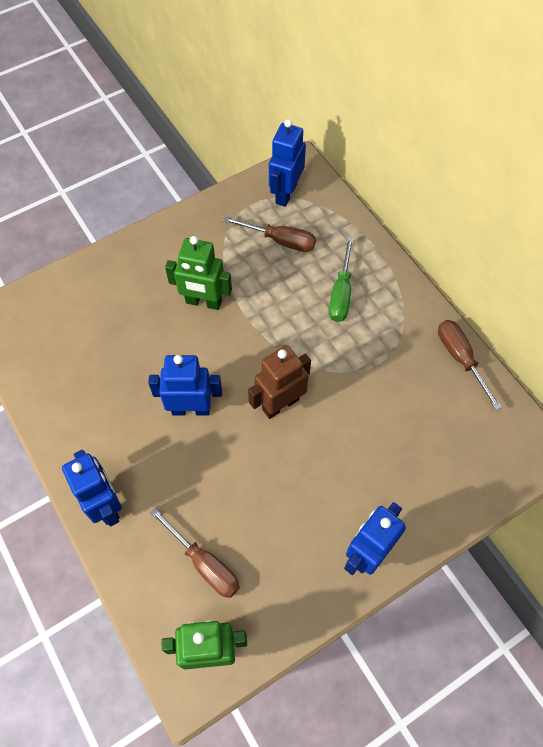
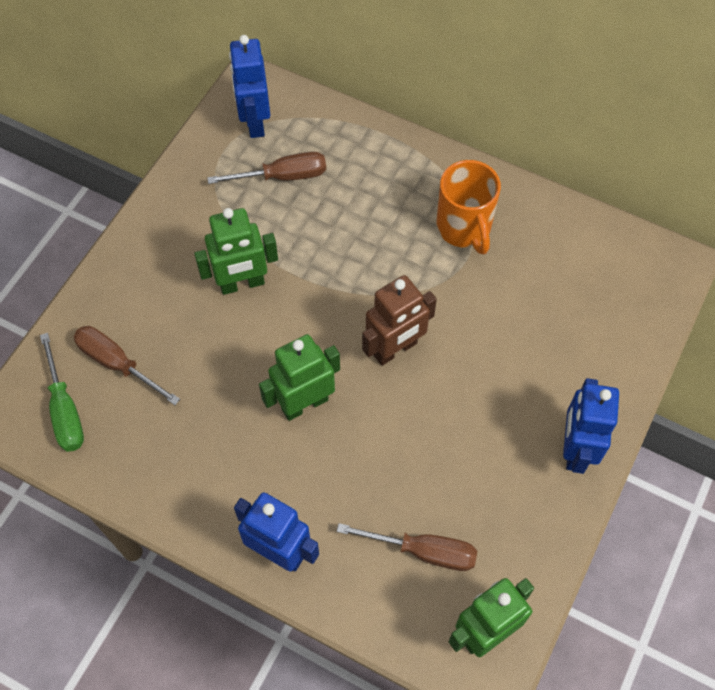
camera: 30 degrees left, 0 degrees up
blue robot [148,355,222,416] -> green robot [259,334,340,421]
brown robot [248,345,311,419] -> brown robot turned 150 degrees counterclockwise [362,275,437,366]
green screwdriver [329,237,353,322] -> green screwdriver moved to [40,333,84,452]
brown screwdriver [438,320,502,410] -> brown screwdriver moved to [73,326,180,405]
none -> orange mug [437,160,501,254]

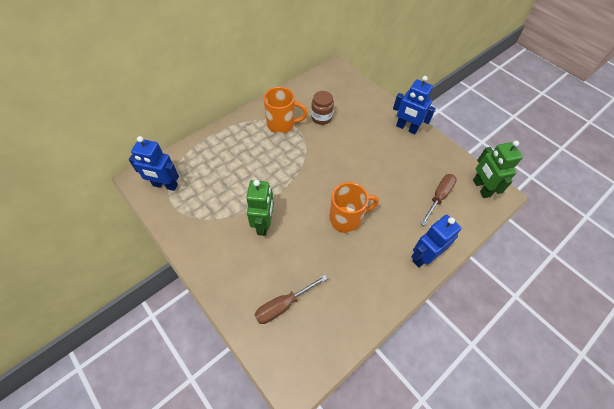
camera: 70 degrees left, 5 degrees down
green screwdriver [40,333,84,452] -> none
brown screwdriver [207,152,326,184] -> none
green robot [259,334,340,421] -> orange mug [329,182,379,233]
brown robot [362,275,437,366] -> none
none -> brown jar [311,91,334,125]

